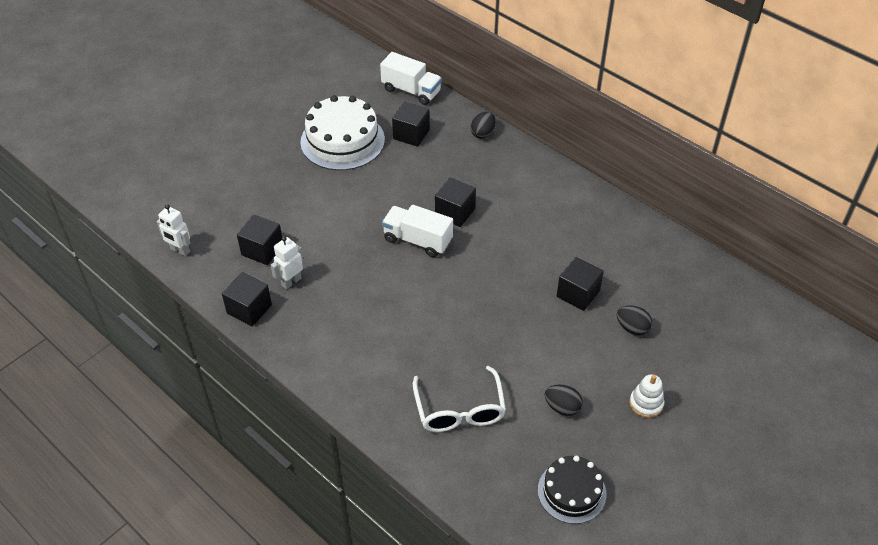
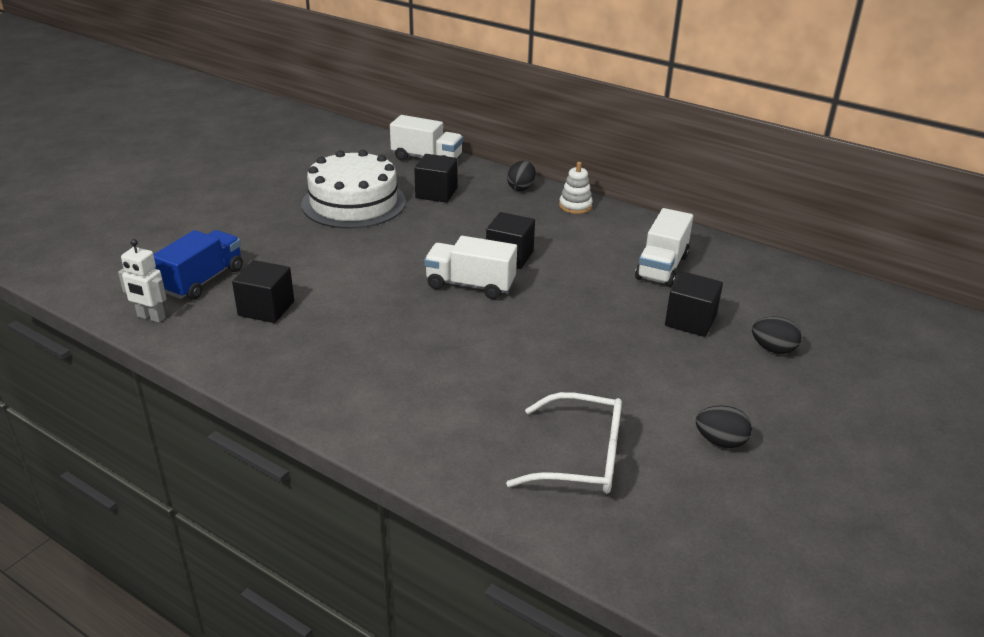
camera: 10 degrees left, 15 degrees down
black cube [222,272,272,326] -> none
white robot [271,236,303,289] -> none
white glasses [413,366,506,432] -> white glasses turned 60 degrees counterclockwise [506,392,622,494]
black cake [538,456,606,524] -> none
white stacking toy [630,374,664,418] -> white stacking toy moved to [559,162,593,214]
none -> blue truck [153,230,243,300]
none -> white truck [635,208,693,287]

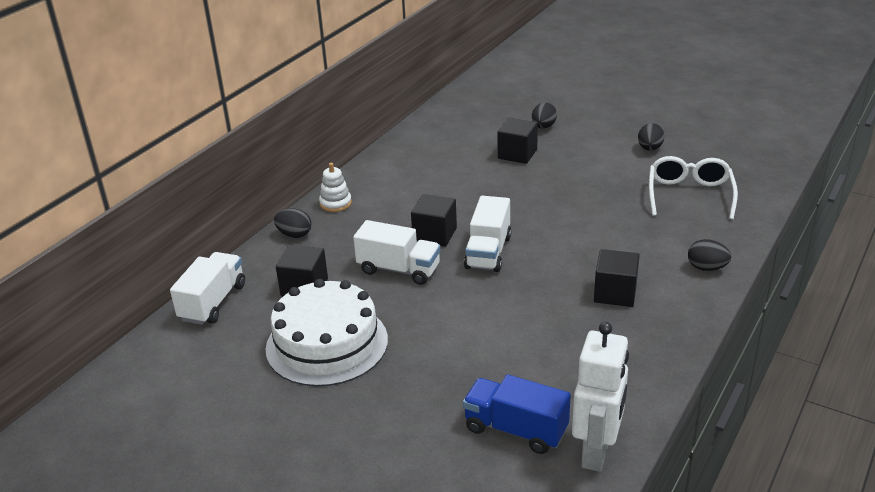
camera: 90 degrees left, 0 degrees up
white robot [118,239,167,323] -> white robot [572,322,629,472], size x1.67
black cube [232,260,294,323] -> black cube moved to [594,249,640,307]
white truck [635,208,693,287] -> white truck moved to [353,220,441,285]
none -> black egg [688,239,731,271]

